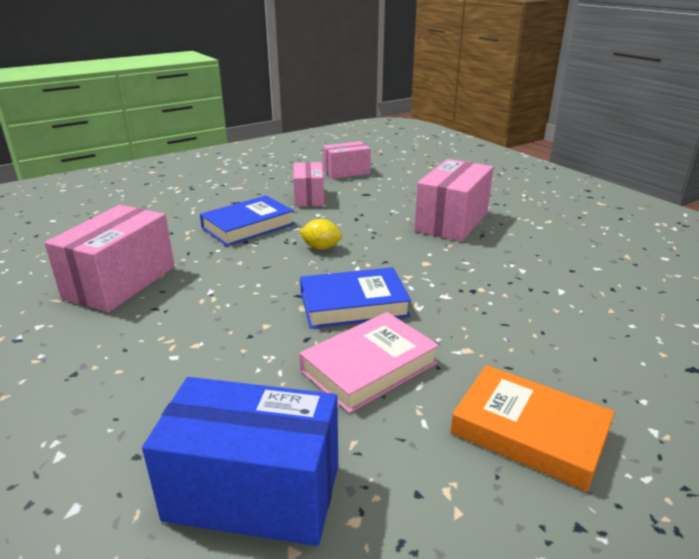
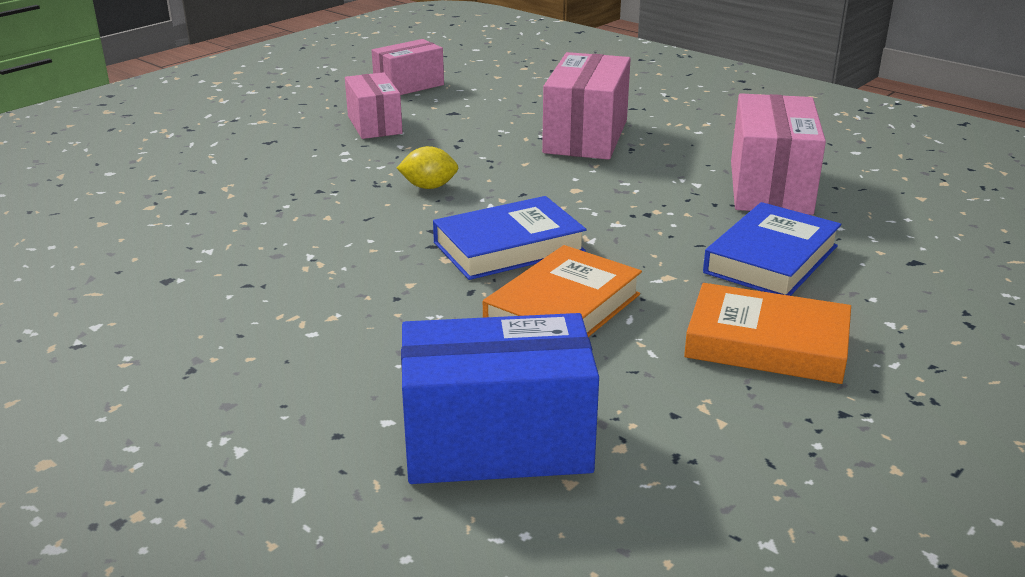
camera: 15 degrees left, 0 degrees up
pink box [45,205,175,313] -> pink box moved to [731,93,826,215]
blue book [200,195,294,246] -> blue book moved to [703,202,841,296]
pink book [299,312,439,413] -> orange book [483,245,642,337]

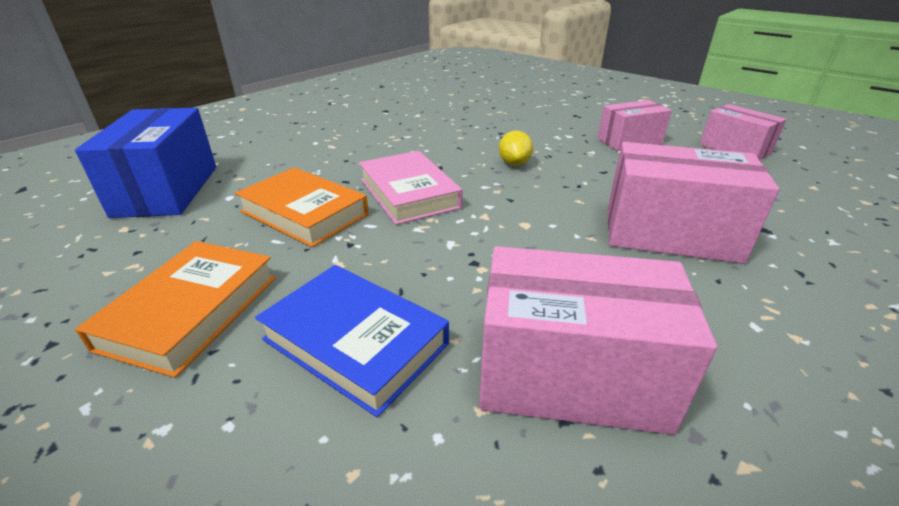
camera: 90 degrees right, 5 degrees up
blue book [433,196,587,280] -> pink book [359,151,462,225]

